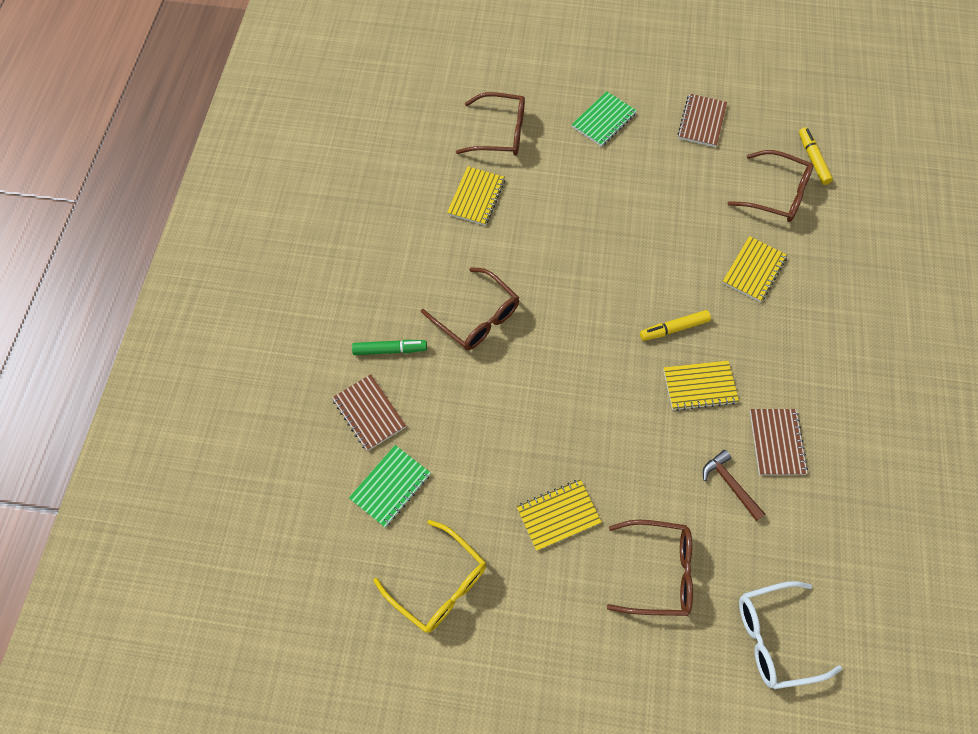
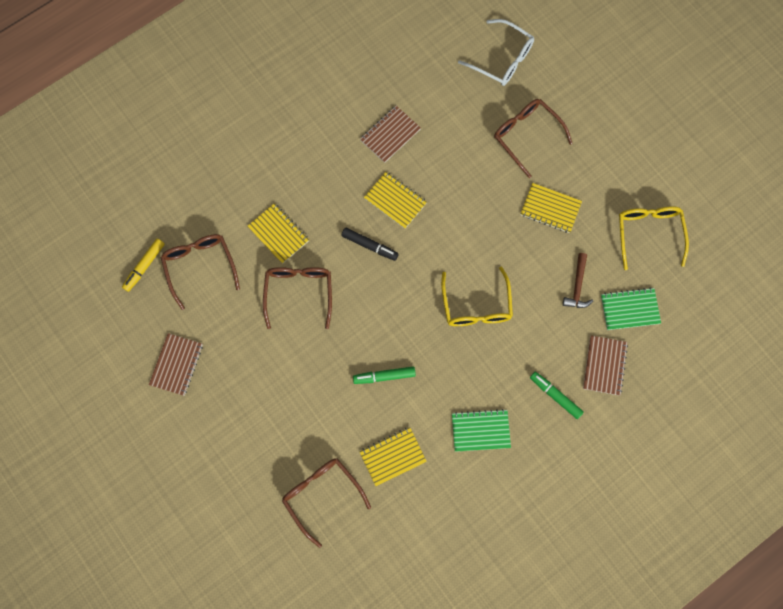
camera: 135 degrees left, 10 degrees up
brown glasses [421,267,519,350] -> brown glasses moved to [263,267,332,329]
green notebook [571,91,637,147] -> green notebook moved to [452,409,511,452]
yellow marker [640,310,711,341] -> black marker [341,228,399,261]
brown notebook [678,94,727,147] -> brown notebook turned 45 degrees counterclockwise [149,333,203,396]
brown hammer [703,450,765,521] -> brown hammer moved to [563,253,593,308]
yellow notebook [722,236,788,302] -> yellow notebook turned 60 degrees clockwise [247,203,309,264]
none -> green marker [353,367,416,384]
none -> yellow glasses [441,267,513,326]

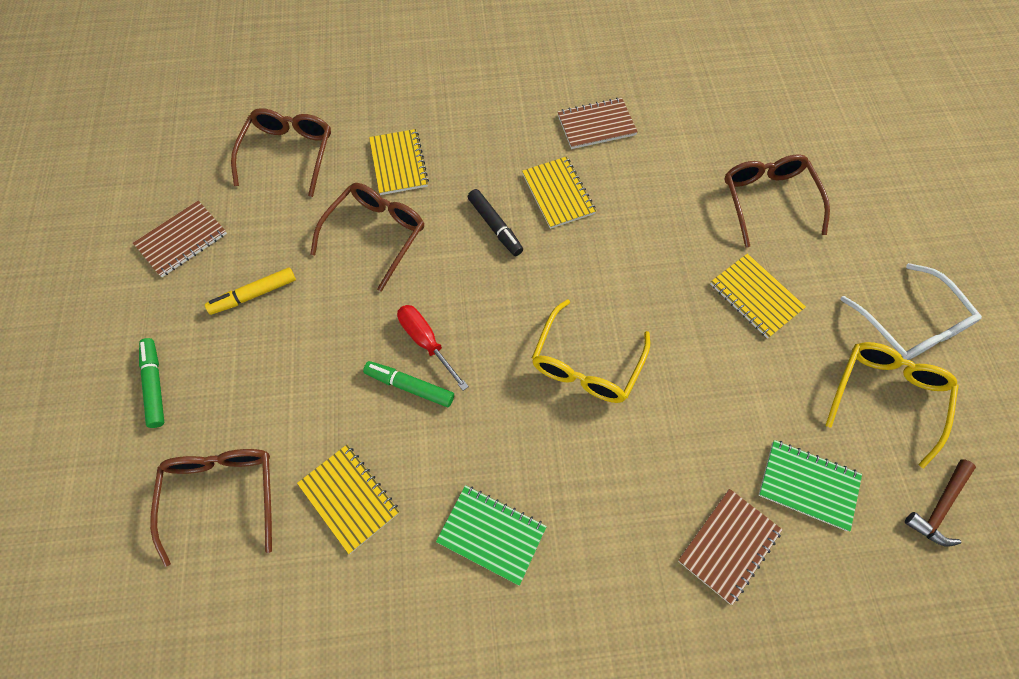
camera: 30 degrees right, 10 degrees down
yellow marker [122,238,165,292] -> yellow marker moved to [205,267,296,315]
yellow notebook [359,427,427,486] -> yellow notebook turned 45 degrees clockwise [297,445,399,554]
white glasses [458,19,534,86] -> white glasses moved to [840,263,982,360]
green marker [530,372,584,419] -> green marker moved to [139,338,164,428]
brown hammer [563,253,593,308] -> brown hammer moved to [905,459,976,547]
none -> red screwdriver [397,305,469,391]

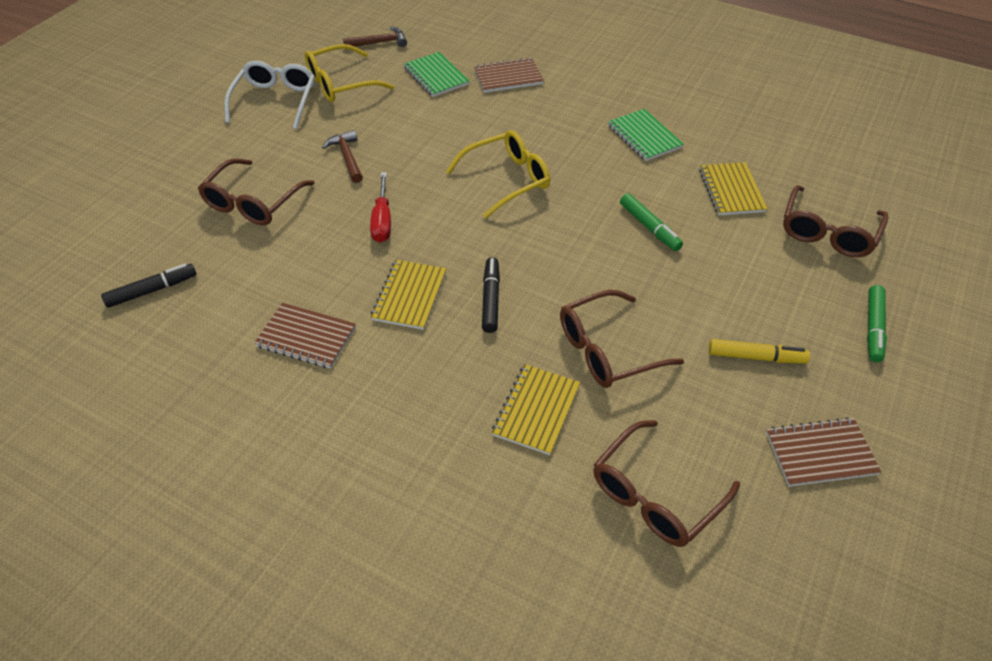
camera: 145 degrees left, 15 degrees down
red screwdriver [397,305,469,391] -> red screwdriver moved to [370,172,391,243]
yellow notebook [710,254,806,339] -> brown hammer [322,130,363,183]
none -> black marker [101,264,197,308]

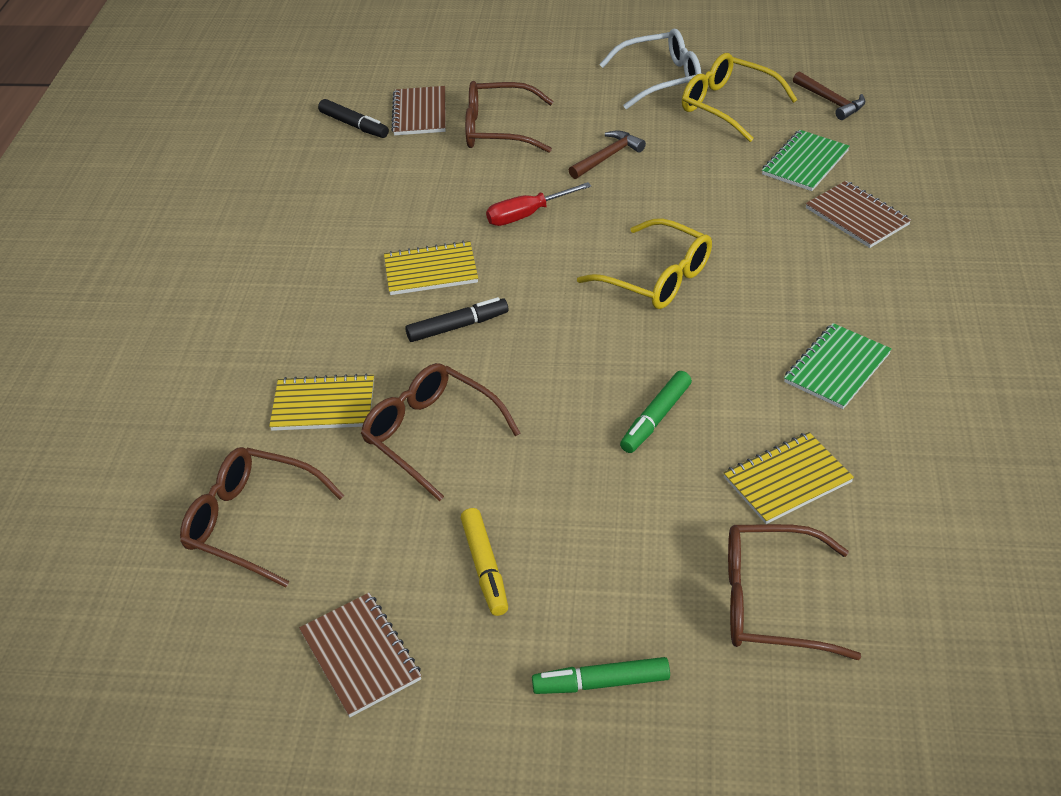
camera: 70 degrees right, 5 degrees down
brown notebook [254,303,356,369] -> brown notebook moved to [391,86,446,135]

